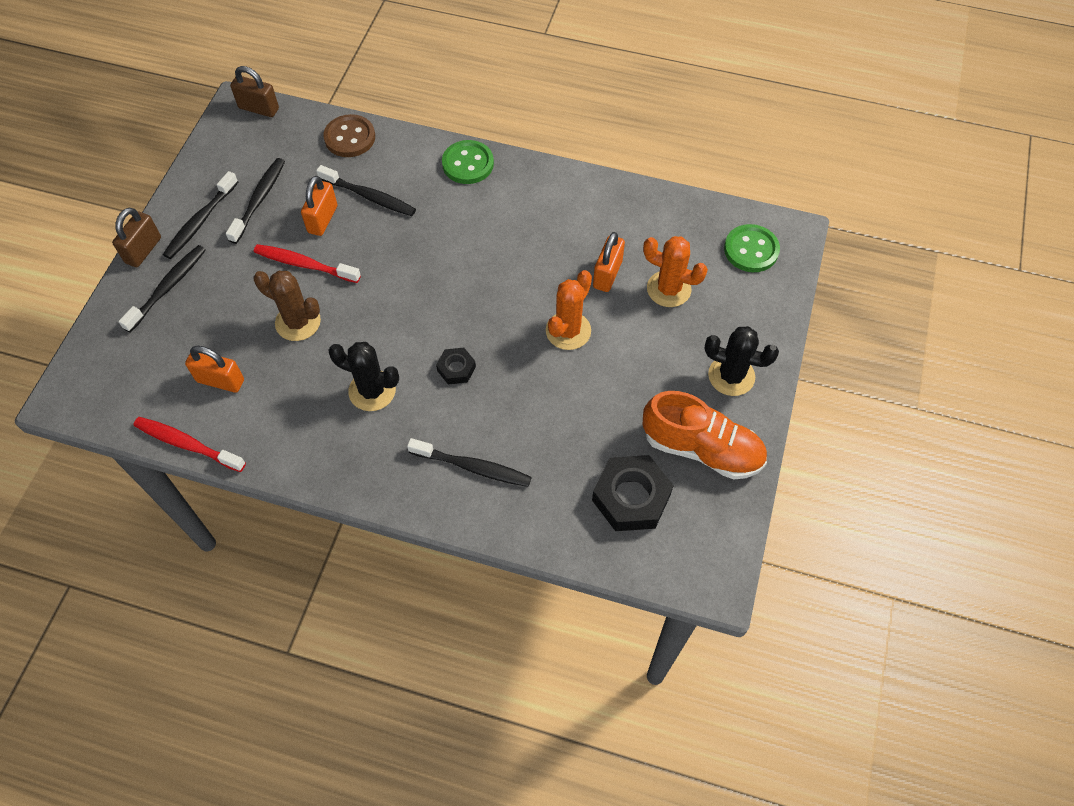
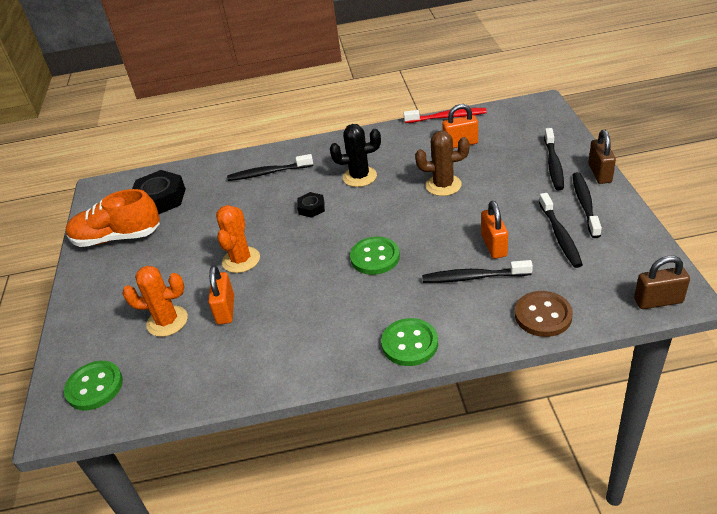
camera: 160 degrees right, 20 degrees down
red toothbrush [254,244,361,283] -> none
black cactus [704,326,779,396] -> none
none -> green button [350,237,400,275]

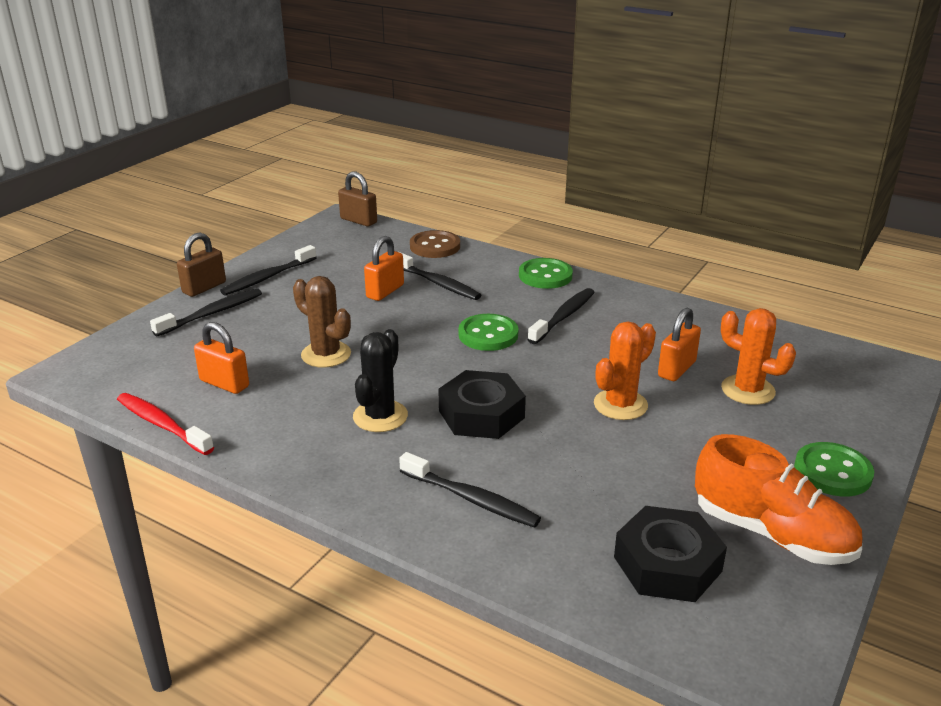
camera: 145 degrees left, 10 degrees down
green button [64,361,123,411] -> green button moved to [794,442,874,497]
black nut [297,192,325,218] -> black nut [438,370,526,439], size x1.90
black cactus [330,124,381,187] -> black cactus turned 75 degrees clockwise [353,329,408,432]
black toothbrush [539,193,583,268] -> black toothbrush moved to [527,288,595,344]

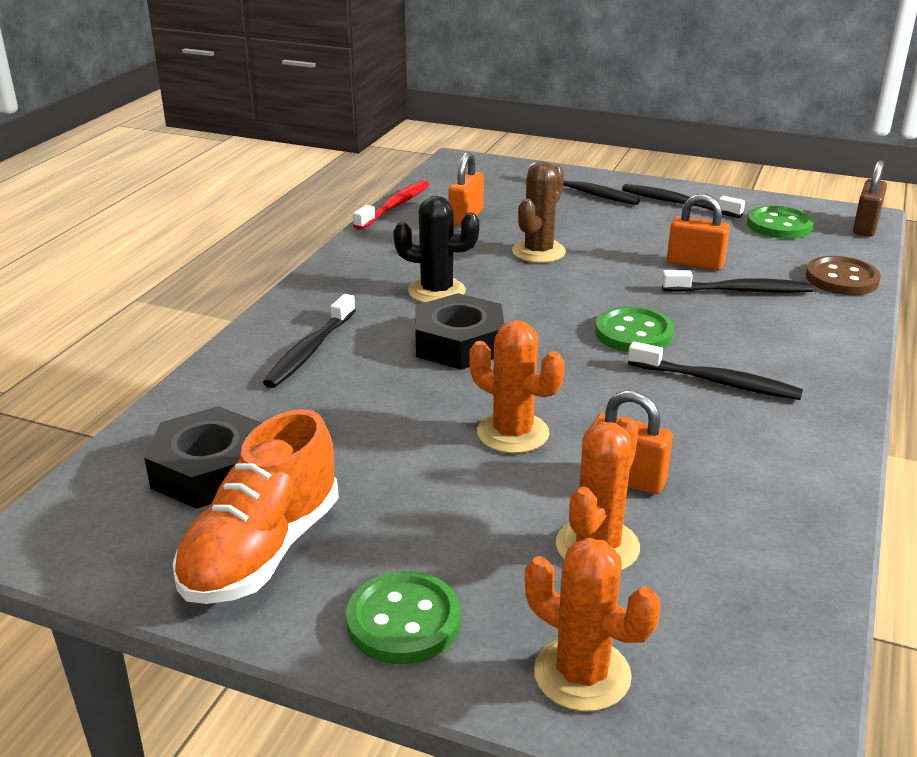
camera: 80 degrees right, 0 degrees up
brown padlock [177,233,226,297] -> none
black toothbrush [399,252,481,300] -> black toothbrush turned 120 degrees counterclockwise [662,270,814,293]
green button [519,258,573,289] -> green button moved to [747,206,814,239]
none -> orange cactus [525,538,661,711]

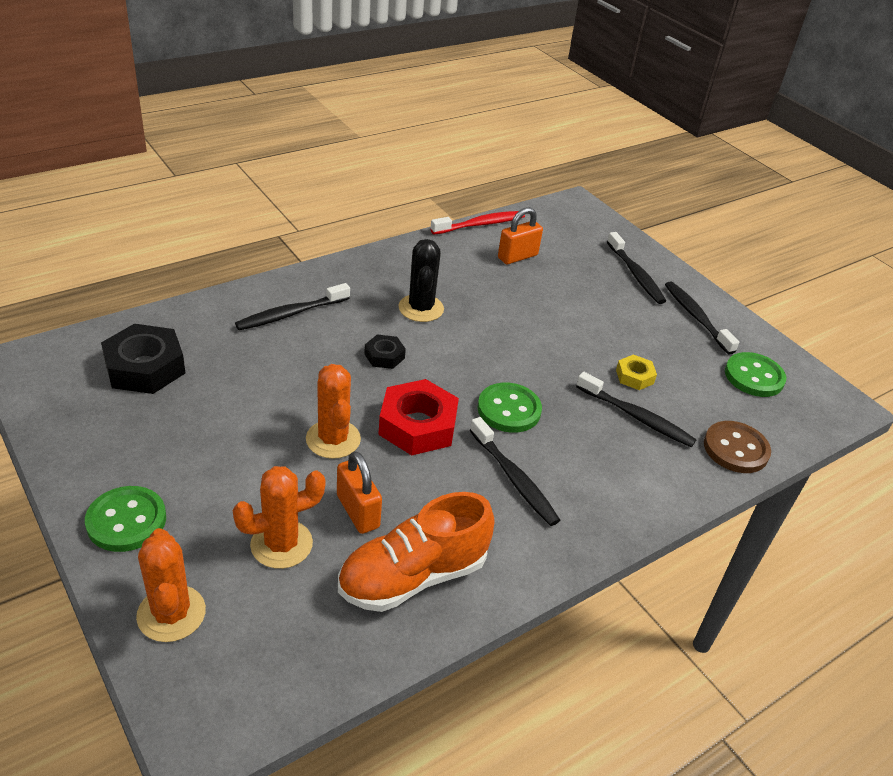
camera: 30 degrees right, 10 degrees up
orange shoe [173,409,339,604] -> orange shoe moved to [338,492,495,612]
black cactus [393,196,480,303] -> black cactus turned 45 degrees clockwise [398,239,444,322]
black nut [415,293,504,370] -> black nut [364,335,406,369], size x0.53
brown cactus [512,162,566,263] -> none
orange padlock [667,194,730,271] -> yellow nut [616,354,657,390]
brown padlock [853,160,887,237] -> none
none -> red nut [378,379,459,455]

